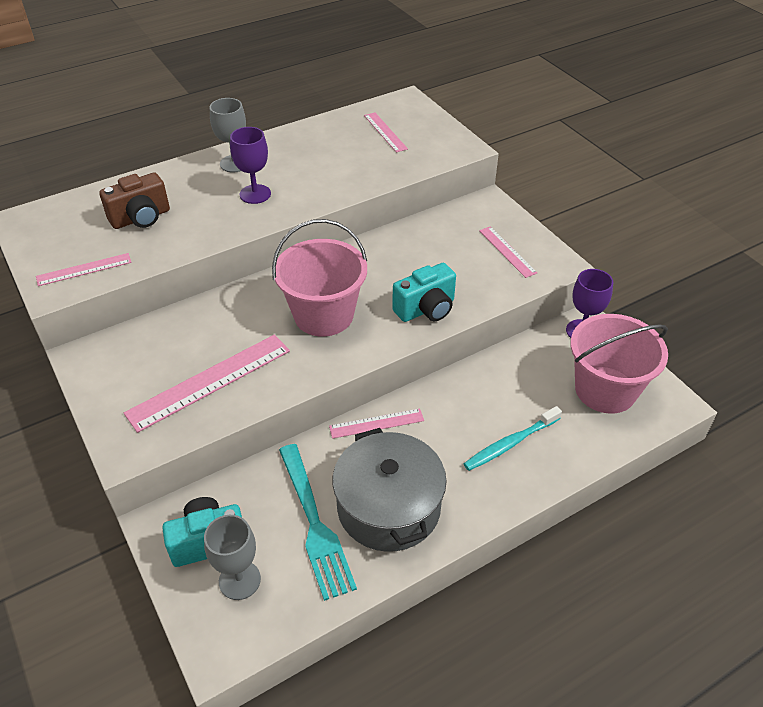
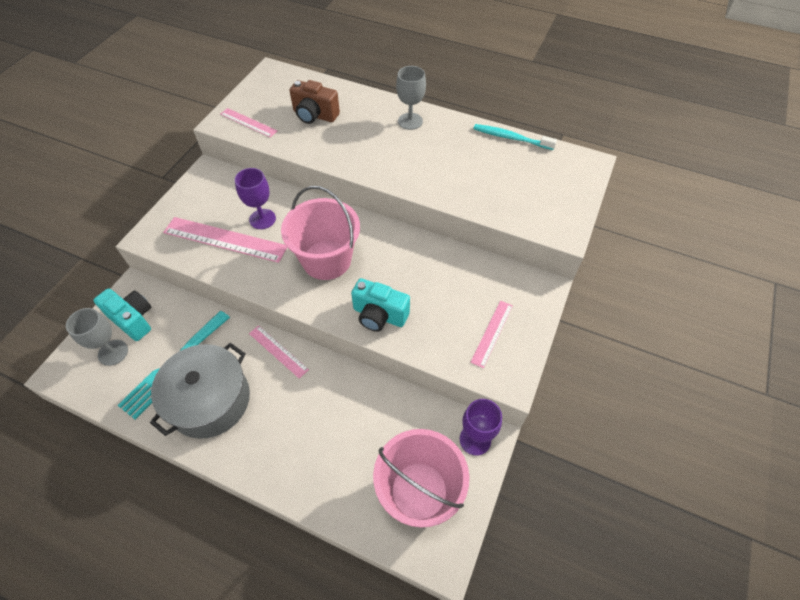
camera: 55 degrees right, 10 degrees up
purple goblet [230,127,271,204] -> purple goblet moved to [235,168,276,229]
pink ruler [364,113,408,153] -> none
turquoise toothbrush [464,406,562,471] -> turquoise toothbrush moved to [473,124,557,150]

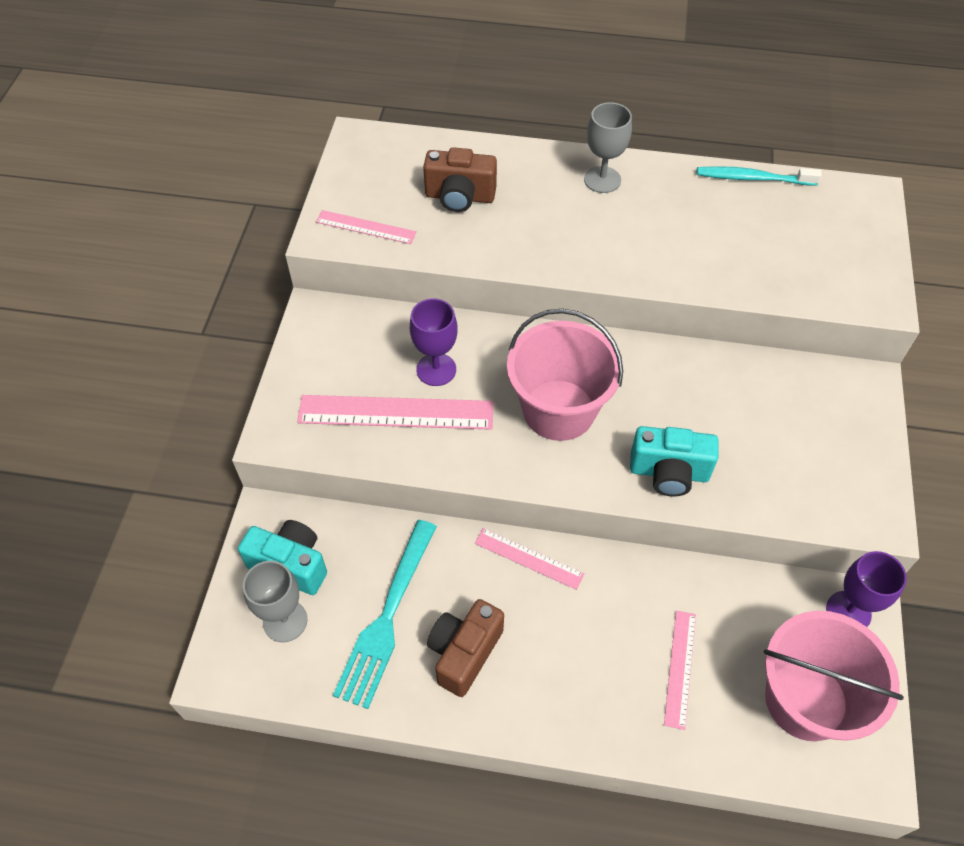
camera: 15 degrees left, 0 degrees up
grey pot [150,343,250,439] -> brown camera [427,599,504,697]
pink ruler [470,300,513,368] -> pink ruler moved to [664,611,696,730]

